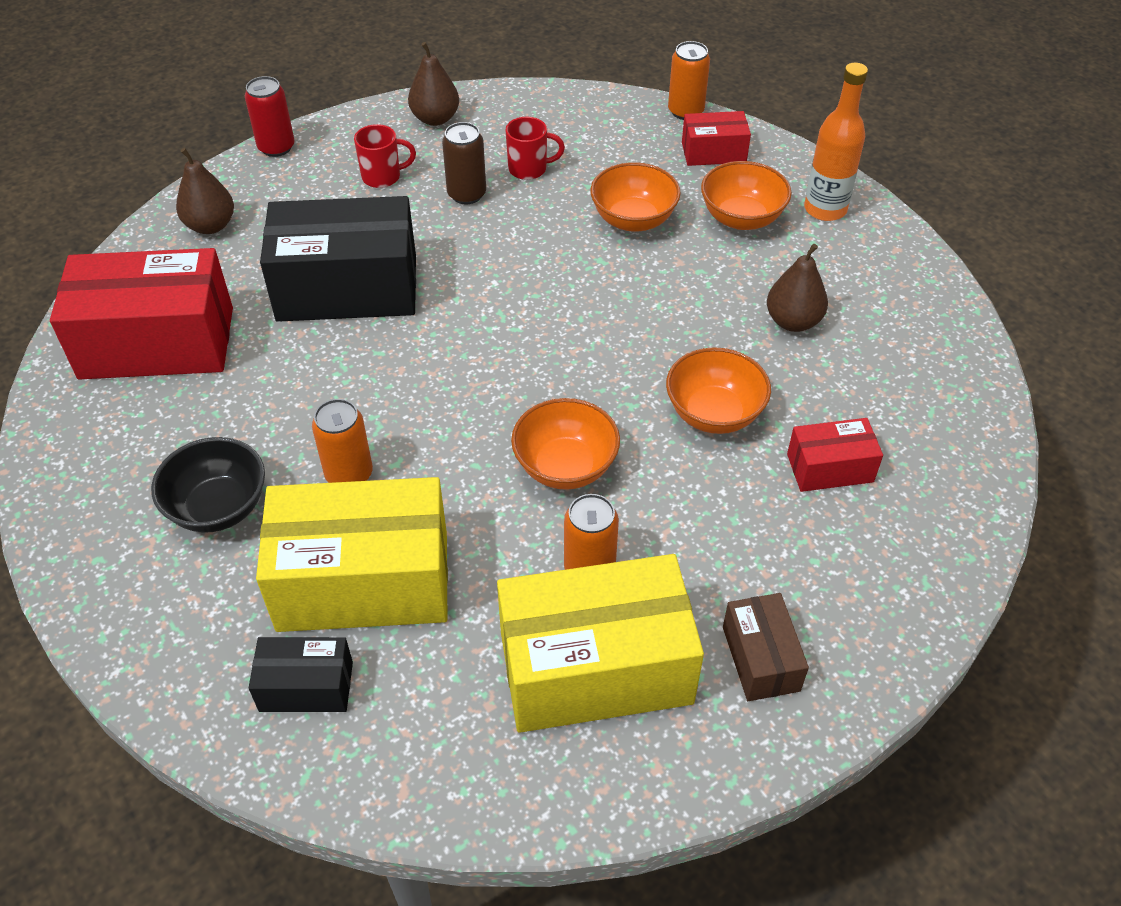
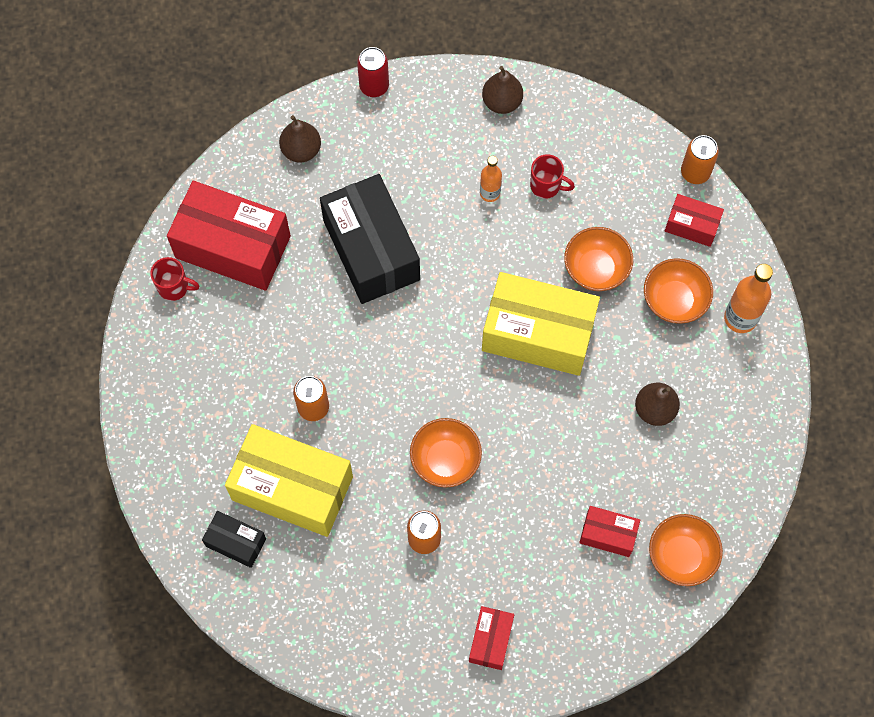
camera: 25 degrees right, 20 degrees up
black bowl [151,437,265,533] -> none
black box [260,196,416,322] -> black box turned 45 degrees clockwise [320,174,420,304]
red mug [354,124,416,188] -> red mug moved to [150,257,199,301]
brown can [442,122,486,204] -> orange bottle [480,156,502,202]
yellow box [497,554,704,733] -> yellow box moved to [482,272,600,376]
orange bowl [666,347,771,434] -> orange bowl moved to [649,514,723,586]
brown box [723,593,809,701] -> red box [469,606,514,670]

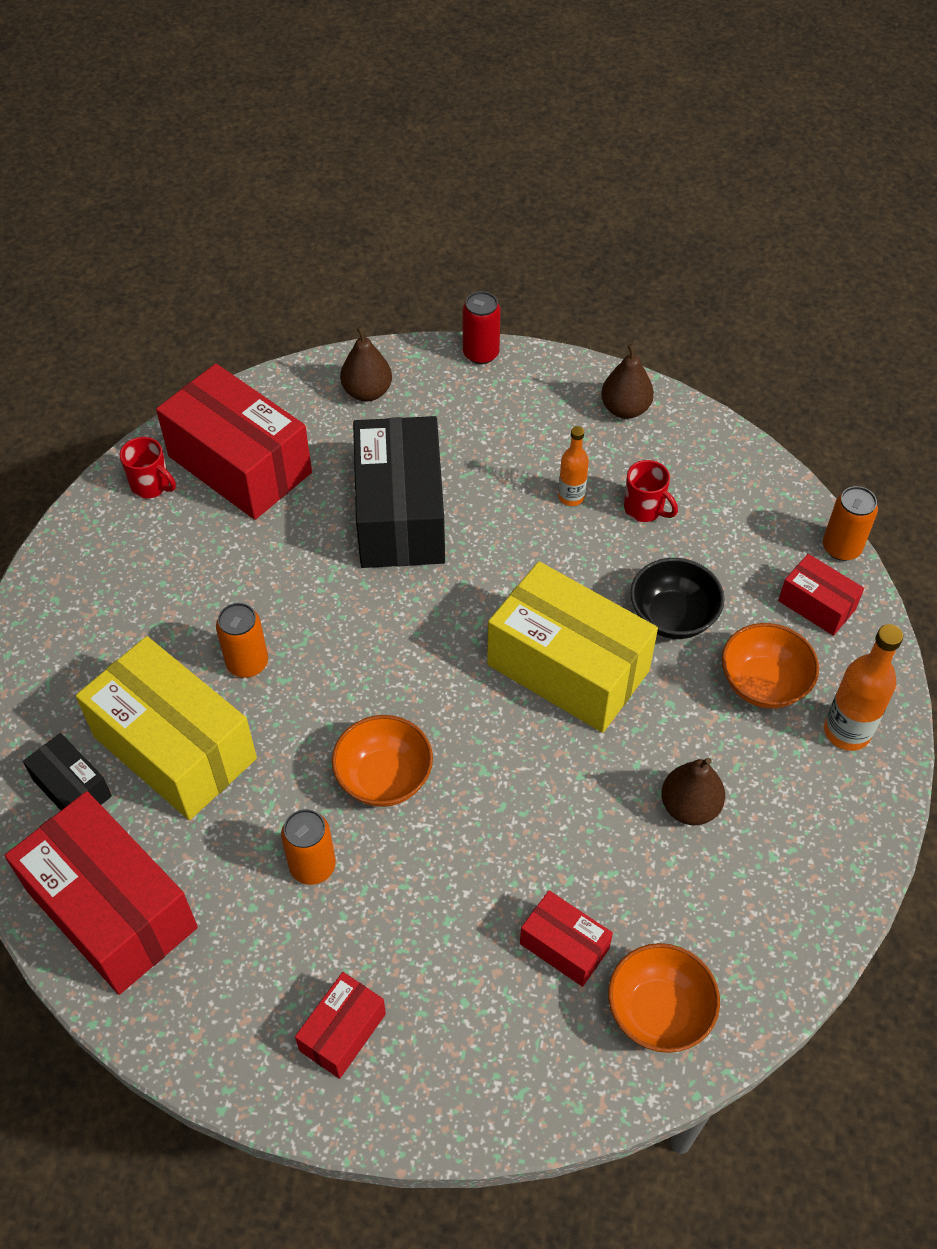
camera: 20 degrees right, 15 degrees down
orange bowl [564,227,633,291] -> black bowl [630,558,725,639]
none -> red box [5,791,198,995]

